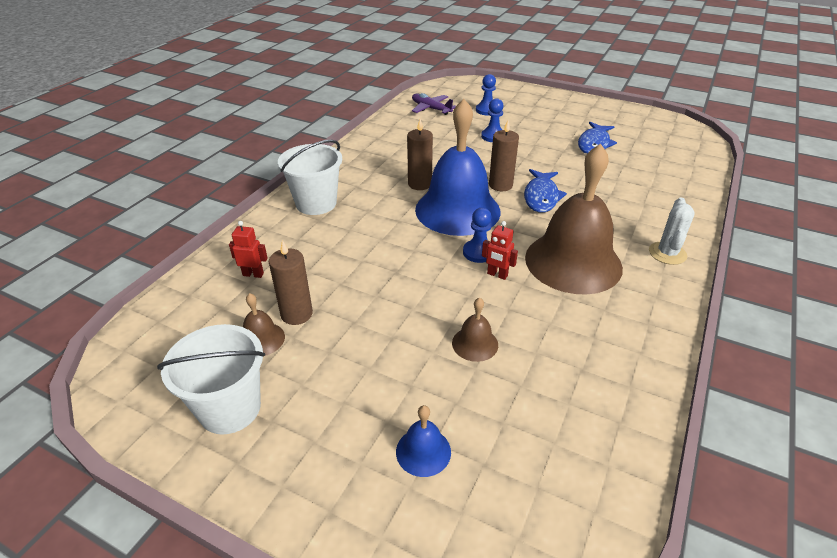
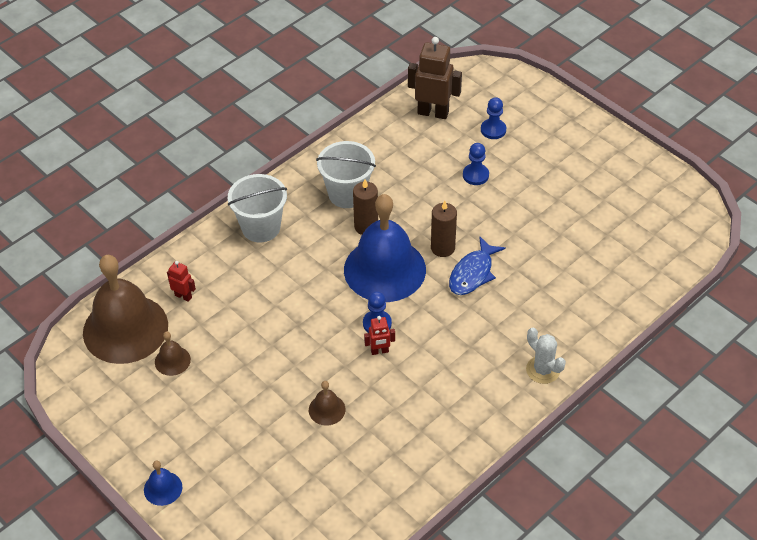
camera: 20 degrees right, 10 degrees up
white bucket [157,324,265,434] -> white bucket moved to [316,141,376,208]
brown candle [269,240,313,325] -> none
blue bell [396,405,451,477] -> blue bell moved to [144,460,182,506]
purple plane [412,93,456,115] -> brown robot [408,37,462,119]
red robot [482,221,518,280] -> red robot turned 60 degrees counterclockwise [364,316,395,355]
brown bell [525,144,623,295] -> brown bell moved to [83,255,168,364]
blue fish [578,122,617,154] -> none
white cactus [649,198,695,265] -> white cactus turned 75 degrees counterclockwise [526,328,566,384]

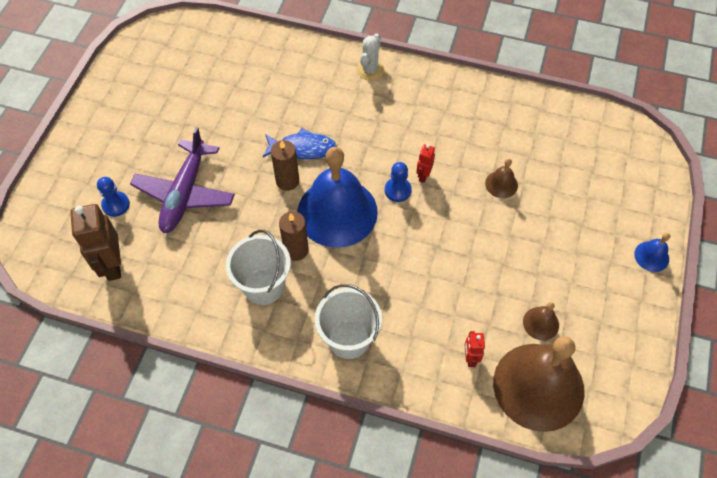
camera: 120 degrees left, 10 degrees up
red robot [364,316,395,355] -> red robot turned 120 degrees counterclockwise [416,144,435,183]
blue pawn [463,143,489,185] -> purple plane [130,127,235,233]

